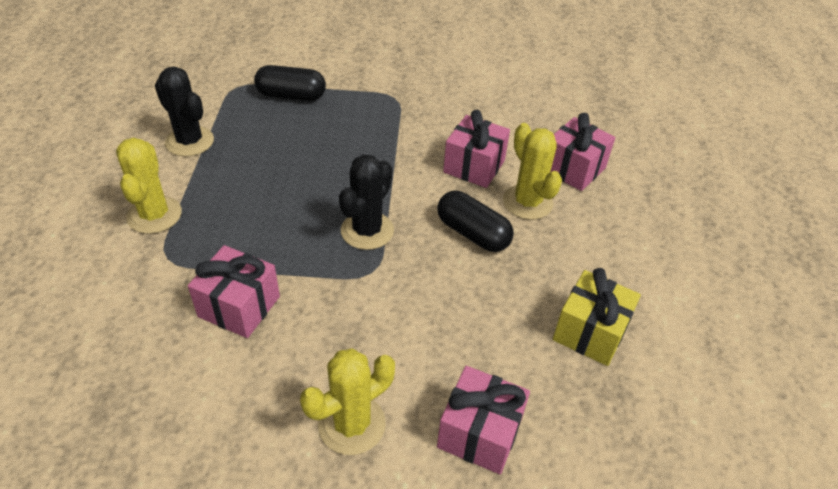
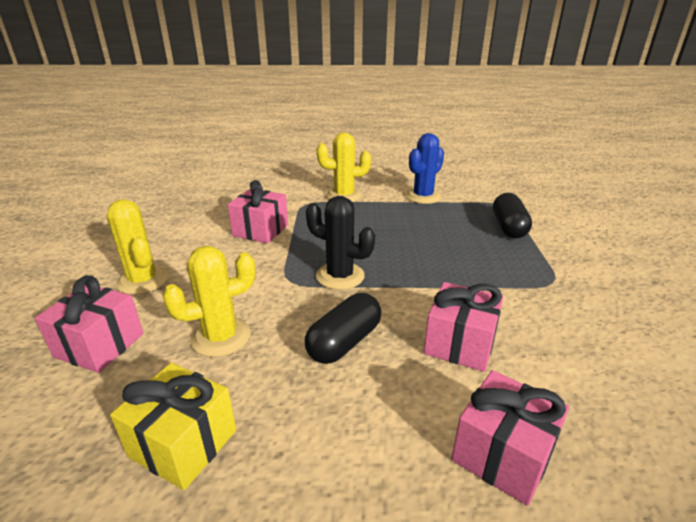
camera: 90 degrees right, 15 degrees down
black cactus [155,67,214,157] -> blue cactus [405,133,444,204]
yellow cactus [503,123,562,220] -> yellow cactus moved to [163,246,255,357]

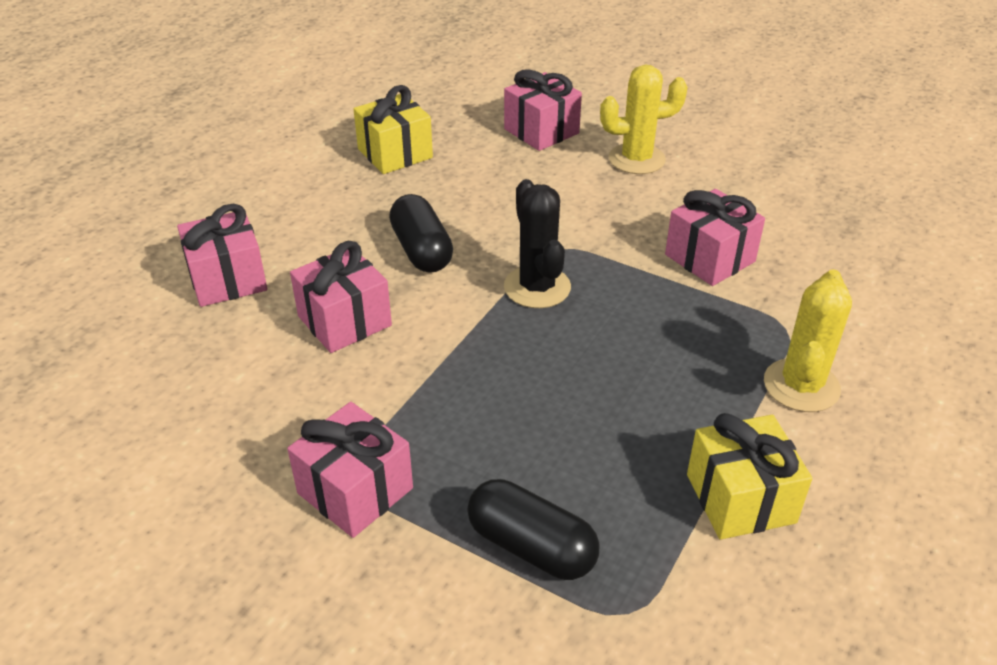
camera: 120 degrees right, 10 degrees up
yellow cactus [163,246,255,357] -> none
black cactus [306,196,375,290] -> black cactus turned 75 degrees counterclockwise [504,179,571,308]
blue cactus [405,133,444,204] -> yellow gift [687,413,812,540]
none -> pink gift [287,402,413,538]

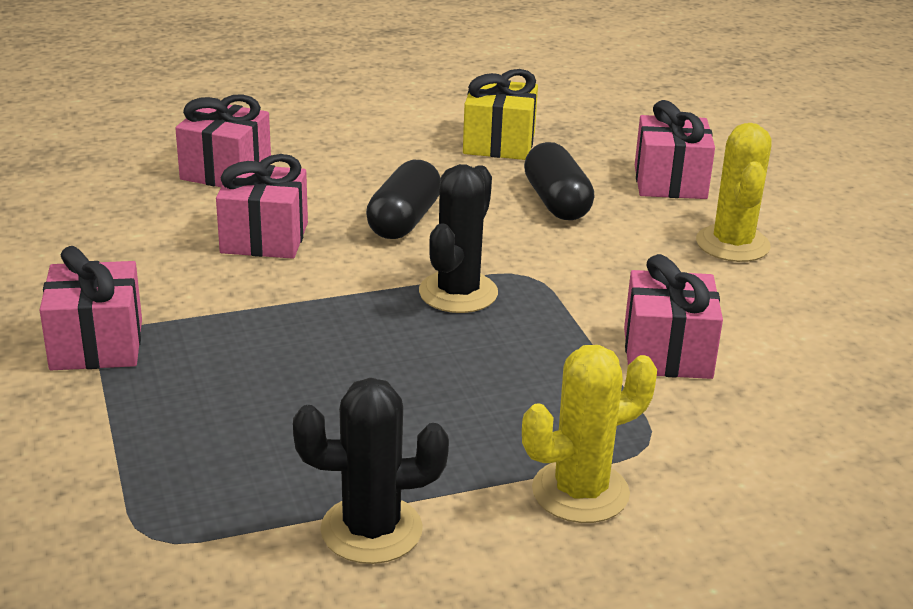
camera: 40 degrees right, 10 degrees down
black capsule [467,479,599,580] -> black capsule moved to [524,142,594,220]
yellow cactus [600,64,688,174] -> yellow cactus turned 60 degrees clockwise [696,123,772,262]
yellow gift [687,413,812,540] -> black cactus [293,378,449,564]

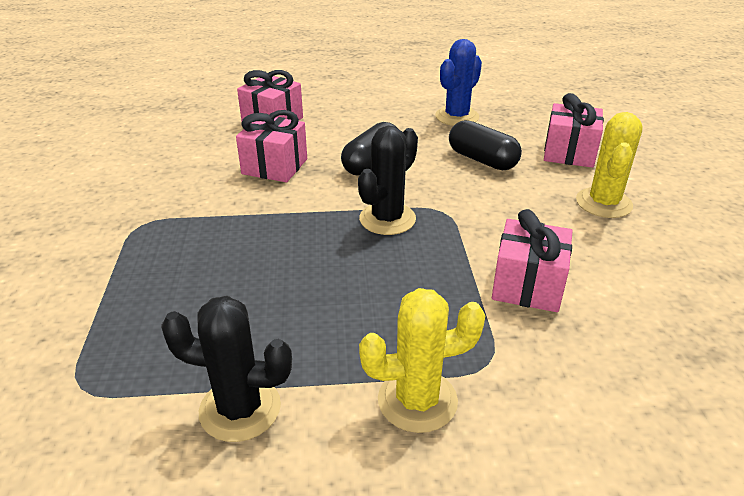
camera: 15 degrees right, 5 degrees up
pink gift [40,246,142,370] -> none
yellow gift [463,69,538,160] -> blue cactus [435,39,482,126]
black capsule [524,142,594,220] -> black capsule turned 45 degrees counterclockwise [449,120,522,170]

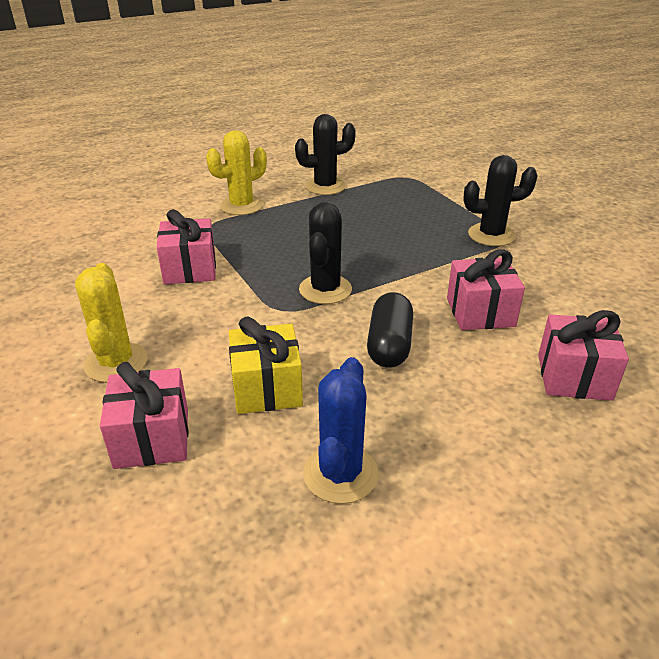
camera: 155 degrees right, 0 degrees up
black capsule [449,120,522,170] -> yellow gift [229,316,303,414]
none -> black cactus [464,155,538,246]

